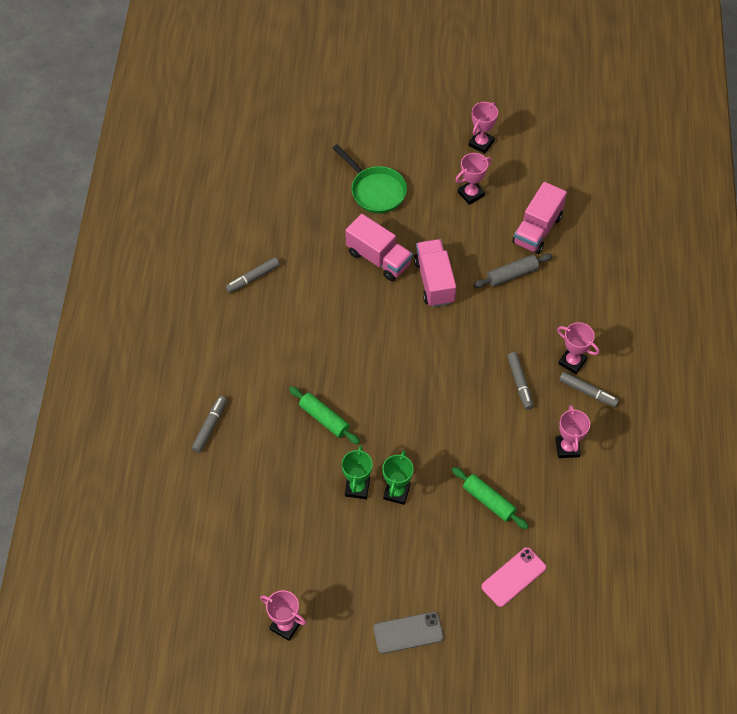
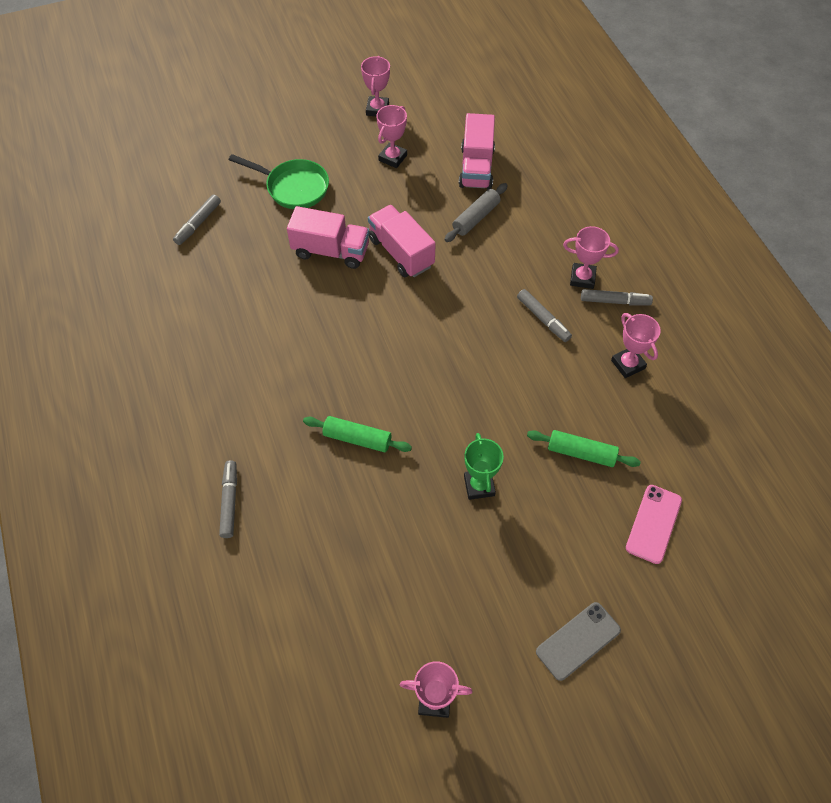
camera: 25 degrees left, 0 degrees up
grey marker [225,257,280,293] -> grey marker moved to [173,195,221,245]
green trophy [342,445,373,499] -> none

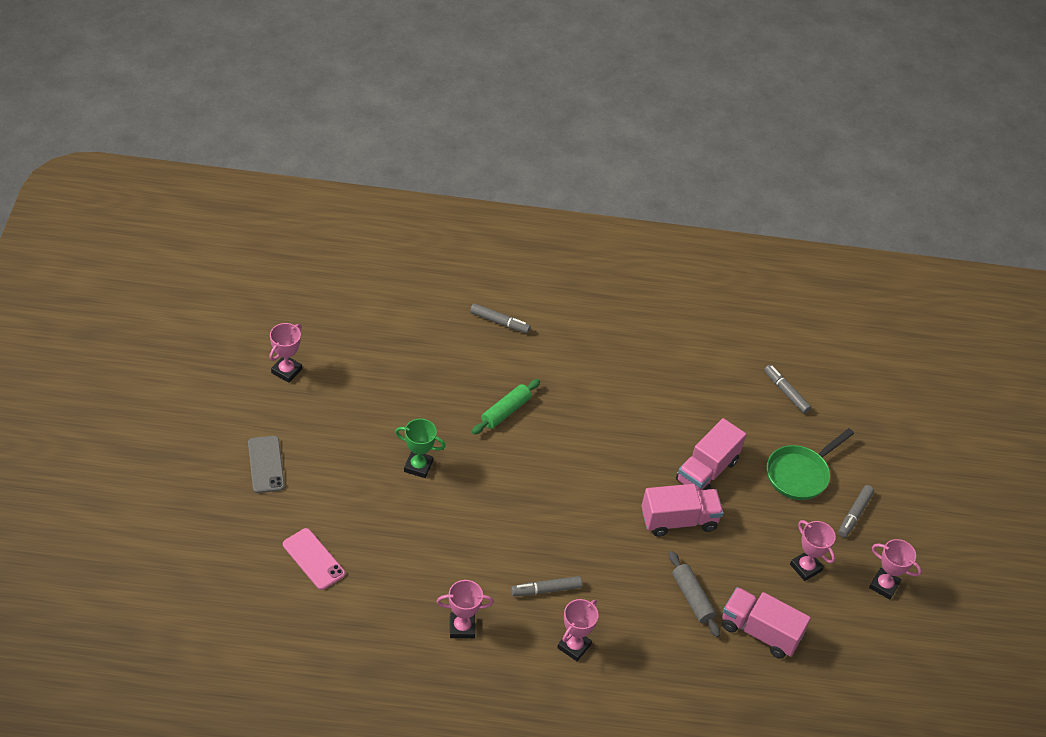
camera: 110 degrees right, 10 degrees down
green rolling pin [527,430,641,467] -> none
grey marker [581,289,653,305] -> grey marker moved to [838,485,874,538]

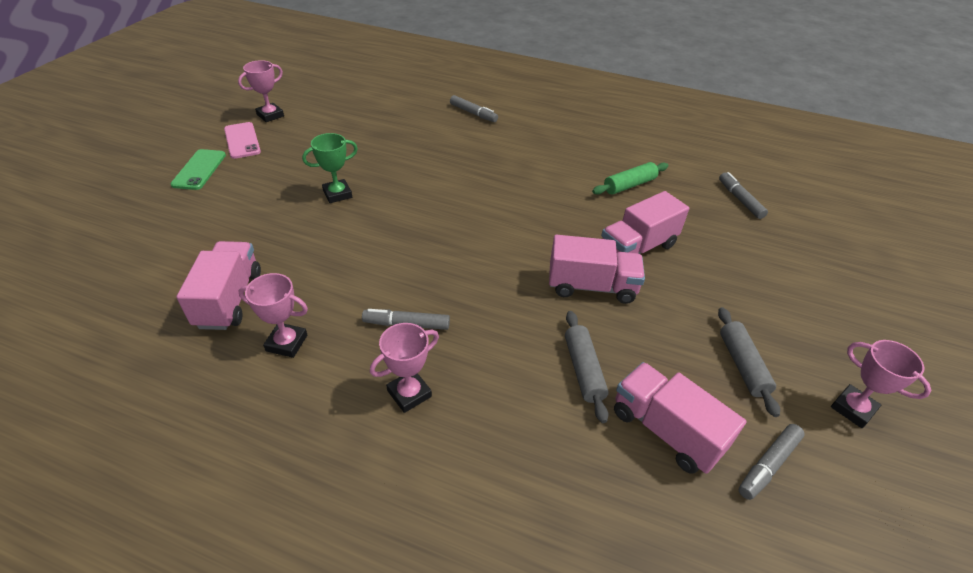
camera: 20 degrees right, 5 degrees down
grey phone [248,436,285,493] -> green phone [170,149,226,190]
pink phone [283,528,345,590] -> pink phone moved to [224,122,261,159]
green trophy [395,419,445,478] -> green trophy turned 60 degrees counterclockwise [302,133,358,203]
green rolling pin [472,379,540,434] -> green rolling pin moved to [592,162,668,195]
green pan [767,428,854,500] -> none
pink trophy [790,520,836,581] -> grey rolling pin [718,307,780,417]
grey marker [838,485,874,538] -> grey marker moved to [739,424,805,500]
none -> pink truck [176,241,261,330]

